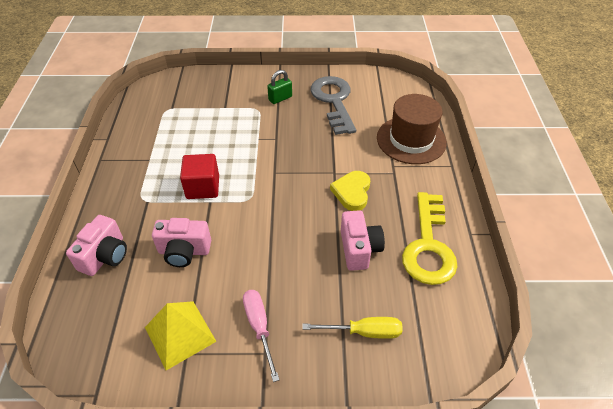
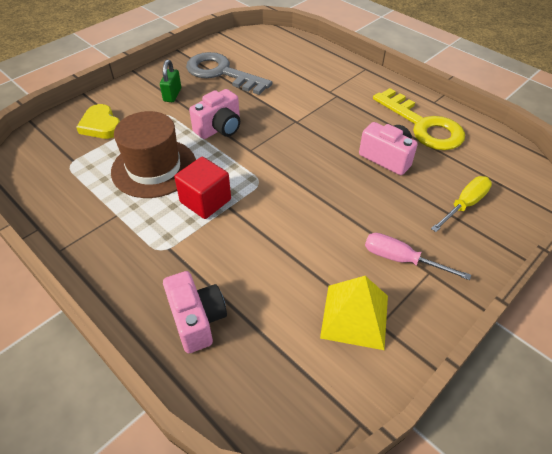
camera: 45 degrees left, 0 degrees up
pink camera [152,218,211,267] -> pink camera moved to [189,89,240,139]
yellow heart [330,171,370,211] -> yellow heart moved to [76,104,120,139]
brown hat [377,94,447,164] -> brown hat moved to [111,111,196,198]

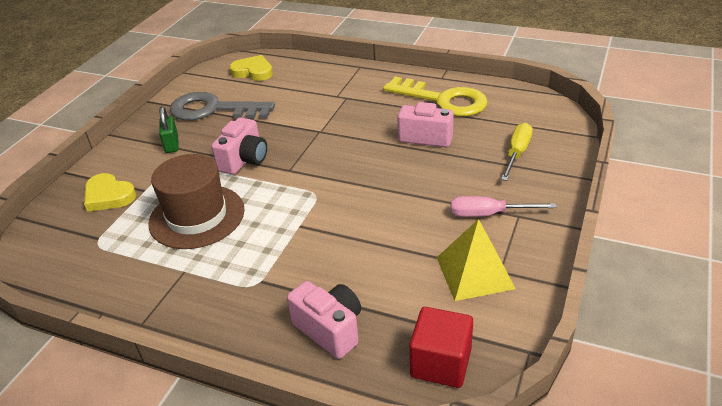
camera: 20 degrees left, 10 degrees down
red cube [174,157,231,219] -> red cube moved to [409,307,473,388]
none -> yellow heart [229,55,273,81]

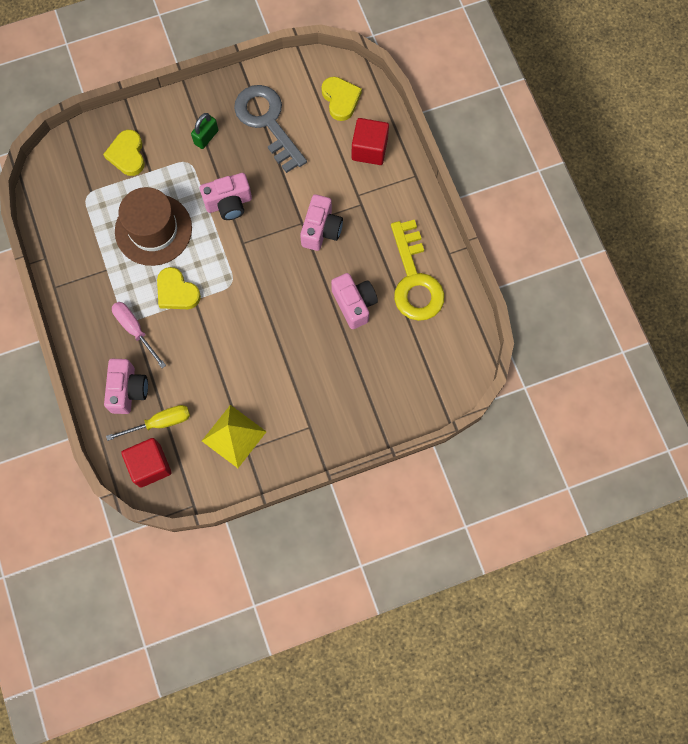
camera: 45 degrees right, 35 degrees up
pink screwdriver [451,196,556,217] -> pink screwdriver moved to [112,302,166,368]
yellow screwdriver [501,123,533,181] -> yellow screwdriver moved to [106,405,190,441]
none -> yellow heart [157,267,201,309]
none -> pink camera [300,194,343,251]
none -> red cube [352,118,389,165]

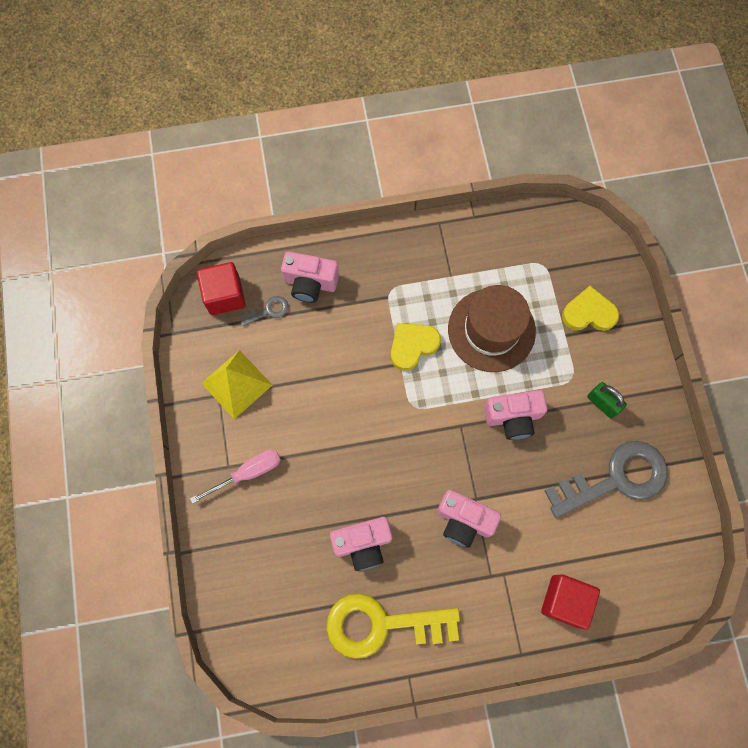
camera: 100 degrees right, 0 degrees up
yellow screwdriver [106,405,190,441] -> grey key [239,296,288,326]
pink screwdriver [112,302,166,368] -> pink screwdriver moved to [190,450,281,504]
pink camera [200,173,252,220] -> pink camera turned 90 degrees counterclockwise [484,390,547,440]
yellow heart [322,77,362,121] -> none

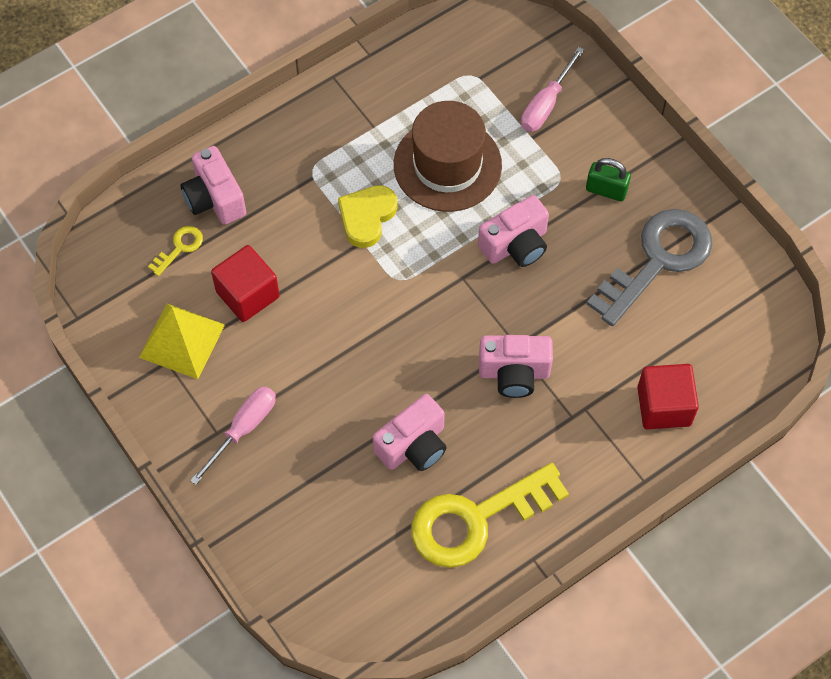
camera: 25 degrees left, 10 degrees down
red cube [197,262,246,315] -> red cube moved to [211,245,280,322]
grey key [239,296,288,326] -> yellow key [148,226,203,276]
pink camera [281,252,339,303] -> pink camera turned 75 degrees clockwise [181,146,247,225]
yellow heart [562,286,619,331] -> pink screwdriver [521,47,584,132]

